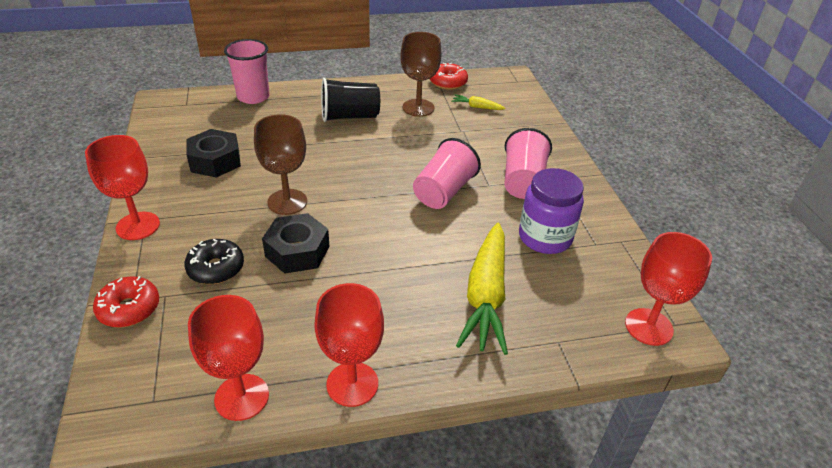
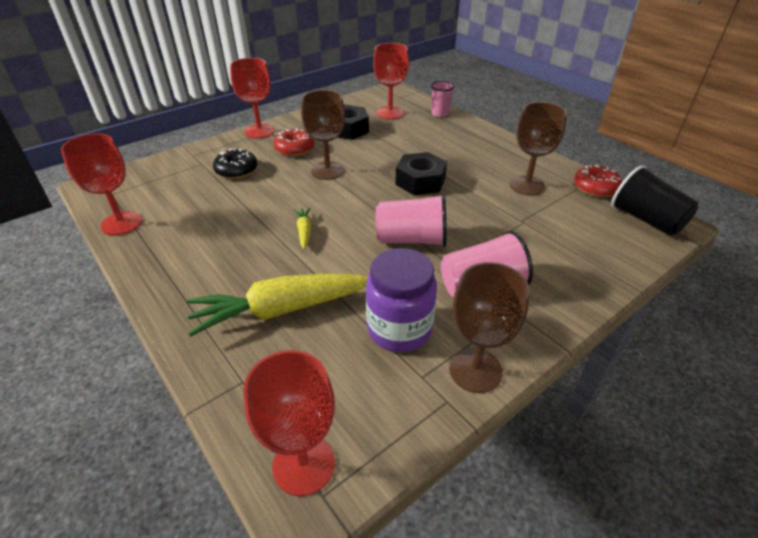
camera: 65 degrees right, 0 degrees up
red donut [93,276,159,327] -> red donut moved to [273,128,314,156]
pink cup [224,39,269,104] -> pink cup [431,81,454,117], size x0.63
black nut [262,213,330,274] -> black nut moved to [395,152,447,195]
red goblet [314,283,384,407] -> red goblet moved to [373,43,409,119]
black cup [321,78,380,122] -> black cup moved to [611,165,698,236]
yellow carrot [451,94,506,110] -> yellow carrot moved to [293,207,312,249]
none -> brown goblet [449,262,530,393]

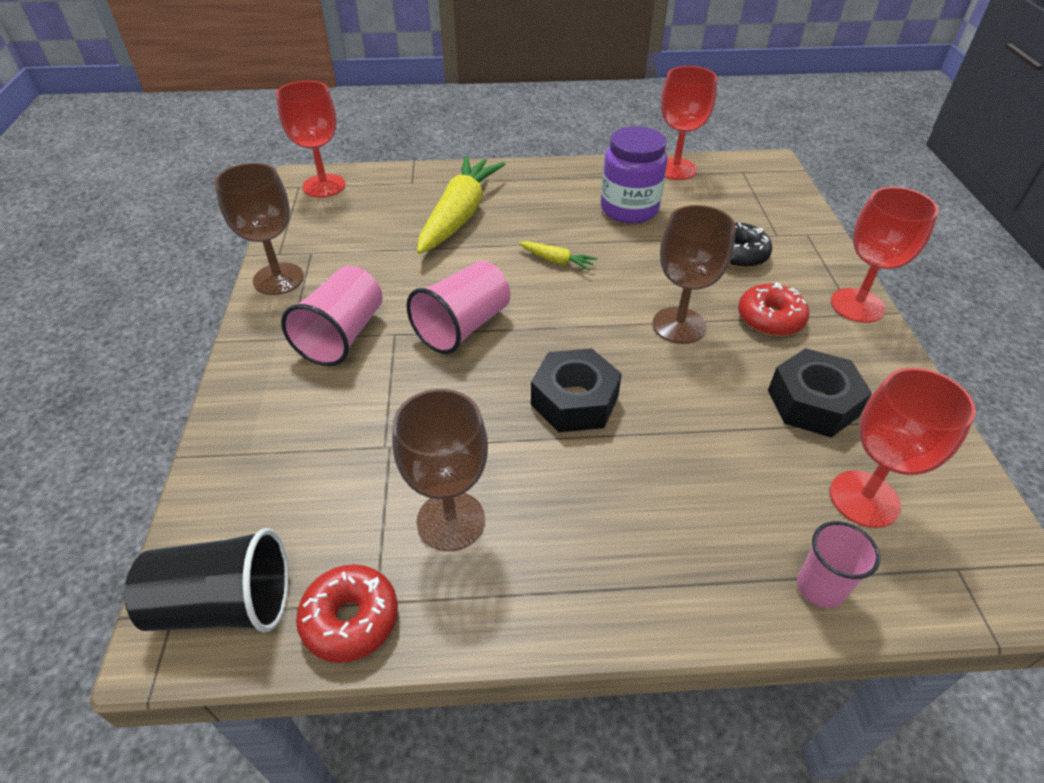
camera: 125 degrees right, 5 degrees up
purple jar [366,248,437,352] -> purple jar moved to [601,126,668,223]

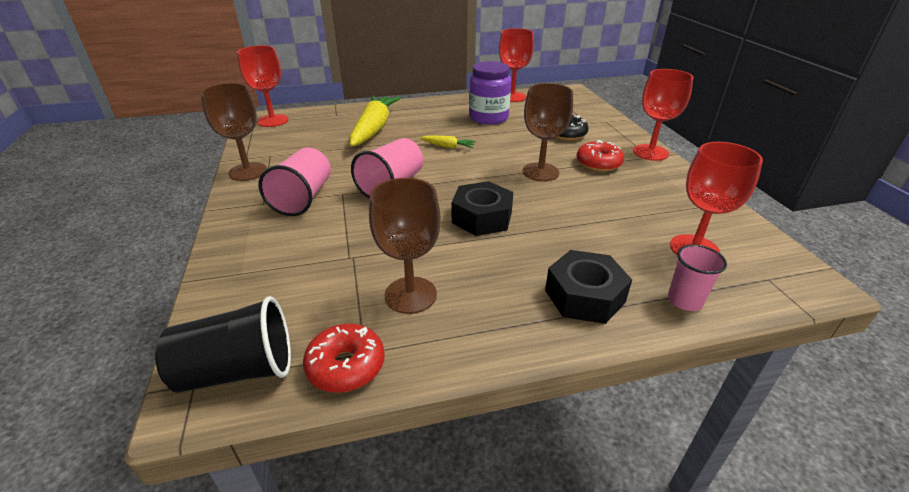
camera: 10 degrees left, 10 degrees down
black nut [768,348,872,438] -> black nut moved to [545,250,632,324]

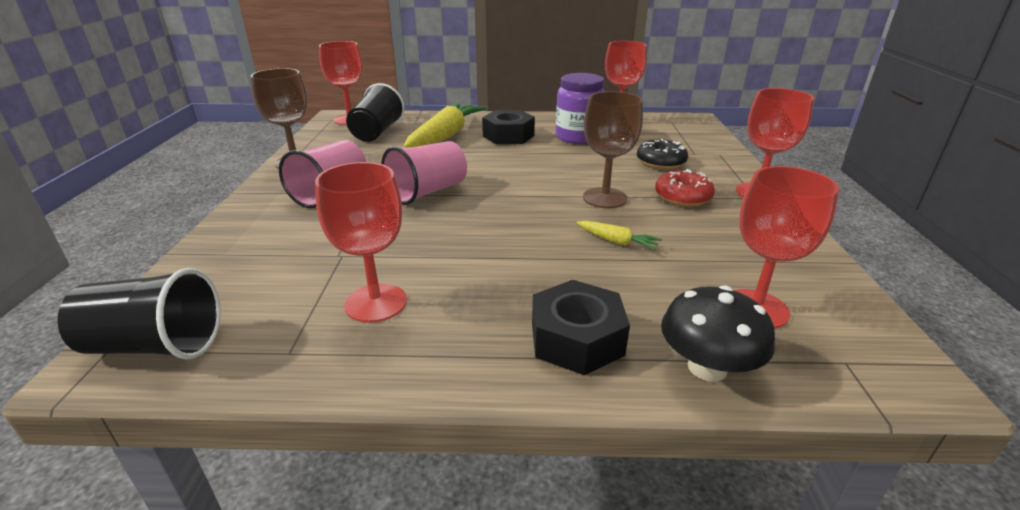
camera: 15 degrees right, 5 degrees down
red donut [303,324,385,393] -> none
brown goblet [369,178,441,314] -> red goblet [315,162,407,323]
yellow carrot [420,136,476,148] -> yellow carrot moved to [576,221,662,251]
black nut [452,181,513,236] -> black nut moved to [482,110,535,144]
pink cup [668,244,727,311] -> black mushroom [661,285,775,382]
none -> black cup [346,83,404,142]

